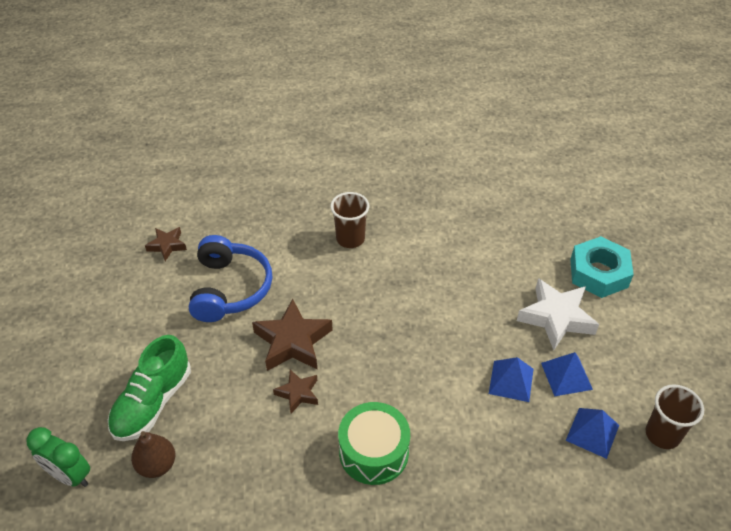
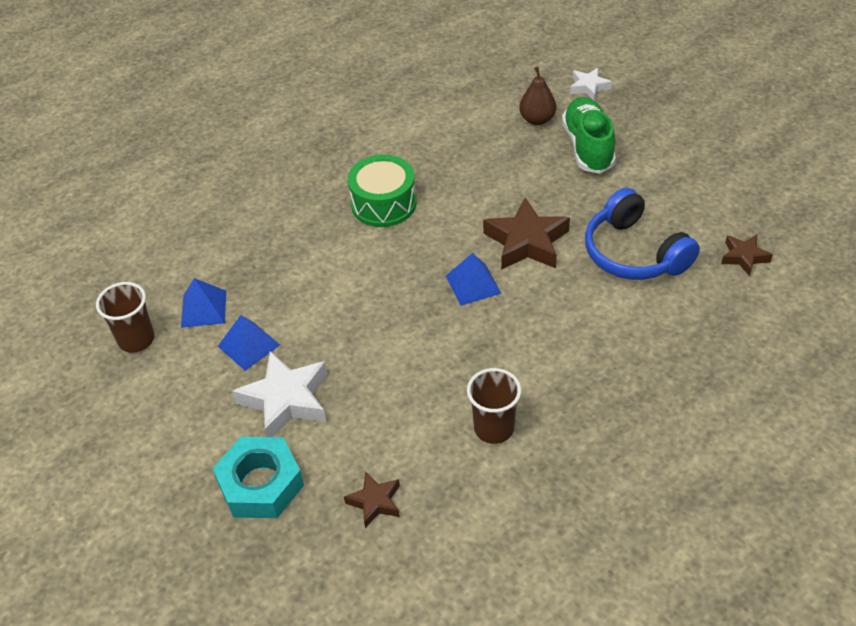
camera: 150 degrees right, 0 degrees up
green clock [26,427,90,487] -> white star [570,68,612,100]
brown star [273,369,318,413] -> brown star moved to [344,471,400,528]
brown cup [330,192,369,248] -> brown cup moved to [467,368,521,444]
blue pyramid [489,357,534,402] -> blue pyramid moved to [446,253,502,306]

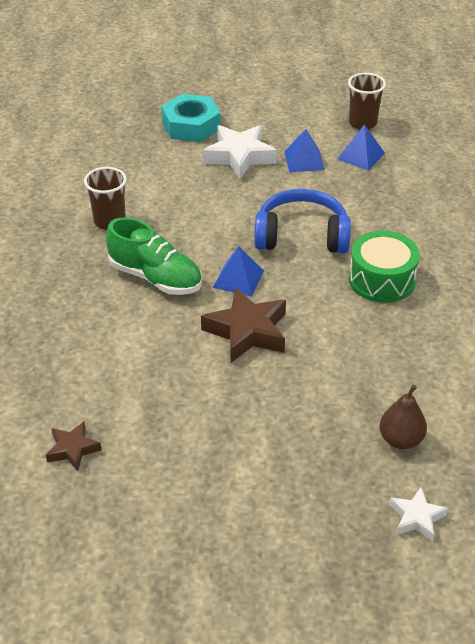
camera: 125 degrees right, 5 degrees down
brown star [344,471,400,528] -> none
green shoe [562,97,616,174] -> green shoe moved to [106,217,202,295]
blue headphones [585,188,700,280] -> blue headphones moved to [254,189,351,254]

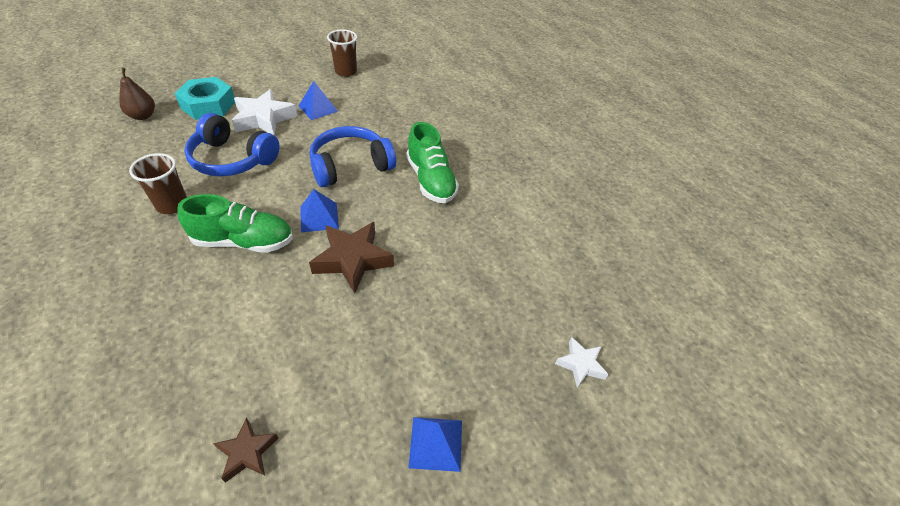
camera: 35 degrees left, 5 degrees up
blue pyramid [337,124,385,171] -> blue pyramid moved to [409,417,462,472]
green drum [349,231,420,303] -> green shoe [407,122,459,203]
brown pear [379,385,427,449] -> brown pear moved to [119,67,155,120]
none -> blue headphones [184,113,280,177]

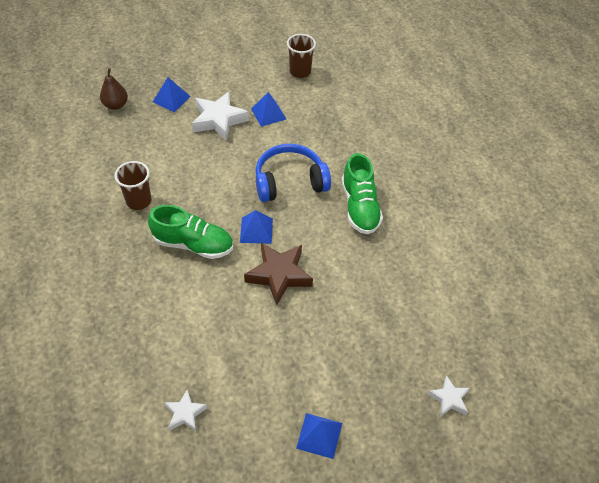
camera: 15 degrees right, 5 degrees up
turquoise nut [174,77,235,120] -> blue pyramid [153,77,191,112]
blue headphones [184,113,280,177] -> none
brown star [213,417,279,483] -> white star [164,389,207,431]

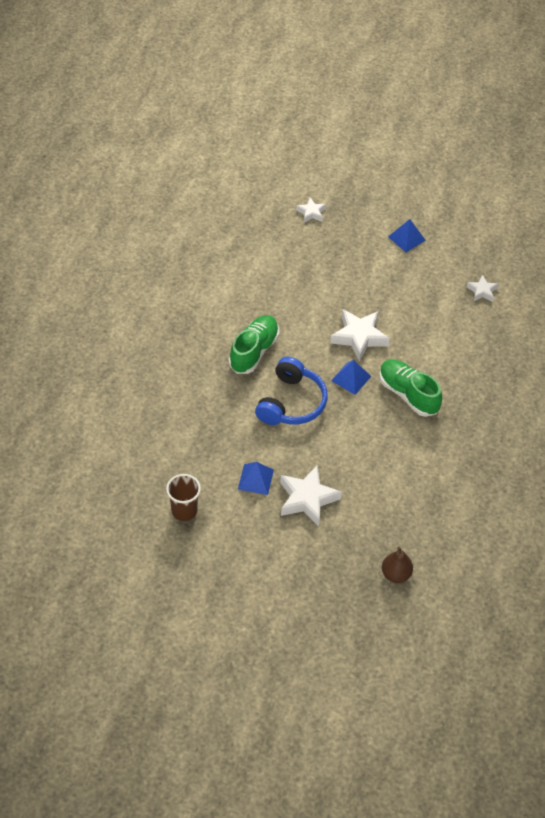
camera: 145 degrees left, 0 degrees up
brown cup [114,161,152,210] -> none
blue pyramid [153,77,191,112] -> none
brown star [244,242,313,305] -> white star [330,309,390,361]
blue headphones [256,144,331,202] -> blue headphones turned 90 degrees counterclockwise [255,357,328,425]

